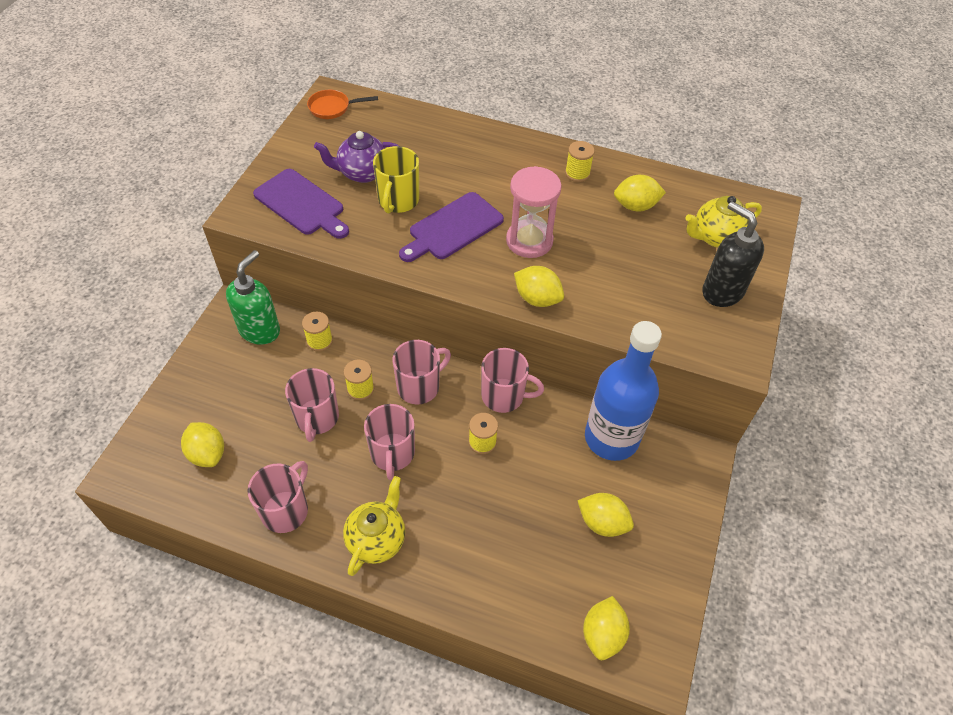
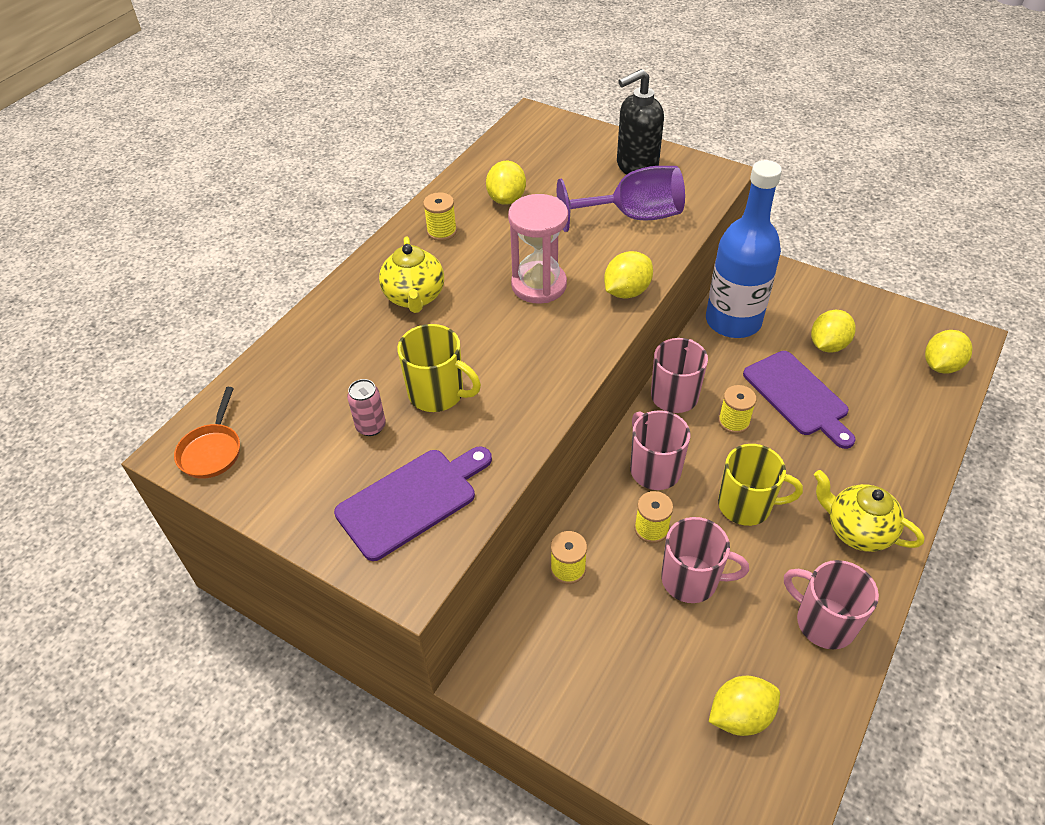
camera: 75 degrees left, 5 degrees down
green soap dispenser [226,250,280,344] -> none
purple teapot [314,131,399,183] -> pink can [347,379,386,436]
pink mug [364,404,415,480] -> yellow mug [718,444,803,526]
purple cutting board [399,192,504,262] -> purple cutting board moved to [743,351,856,449]
yellow lemon [583,596,630,660] -> yellow lemon turned 75 degrees counterclockwise [925,330,973,374]
yellow teapot [685,196,762,248] -> yellow teapot moved to [379,237,444,313]
none -> purple goblet [557,166,685,232]

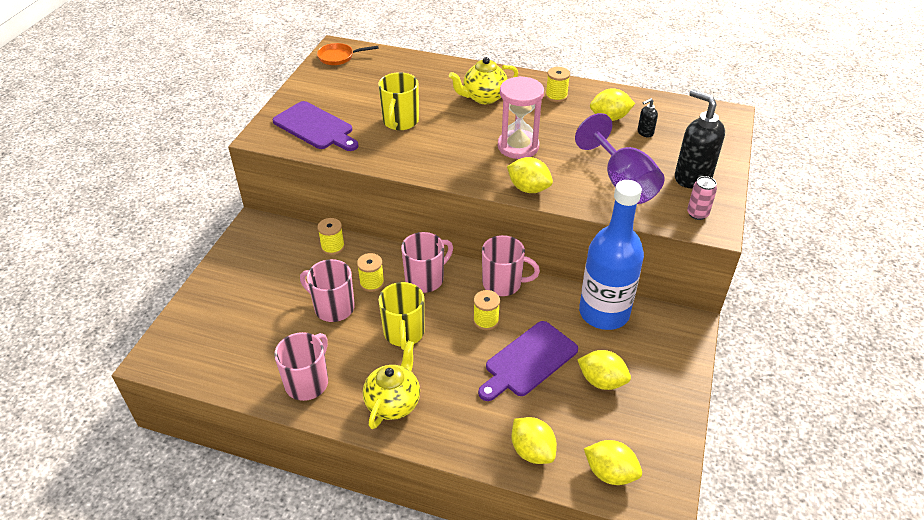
camera: 75 degrees right, 5 degrees down
pink can [347,379,386,436] -> pink can moved to [687,176,717,220]
pink mug [661,517,749,603] -> pink mug turned 120 degrees clockwise [300,259,355,322]
yellow lemon [709,676,780,736] -> yellow lemon moved to [511,417,557,464]
none -> black soap dispenser [638,98,658,137]

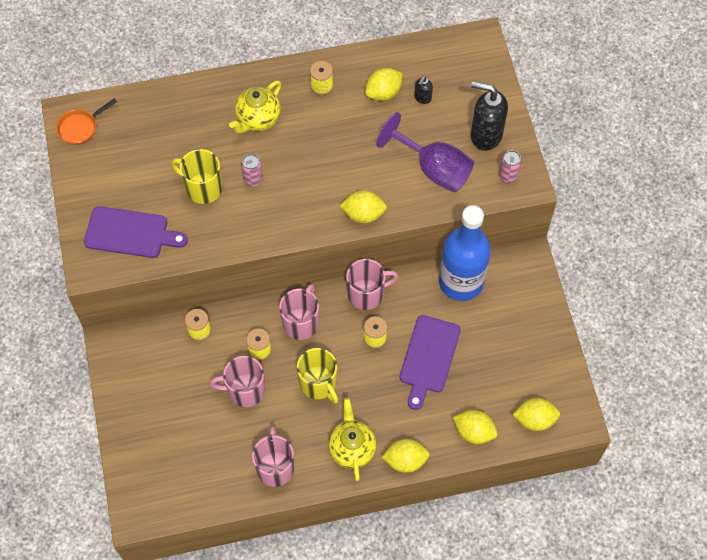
camera: 30 degrees left, 20 degrees up
yellow mug [378,72,419,130] -> yellow mug turned 135 degrees clockwise [171,149,223,204]
pink hourglass [498,76,544,159] -> none
yellow lemon [577,350,631,390] -> yellow lemon moved to [381,439,430,473]
none -> pink can [241,154,263,186]

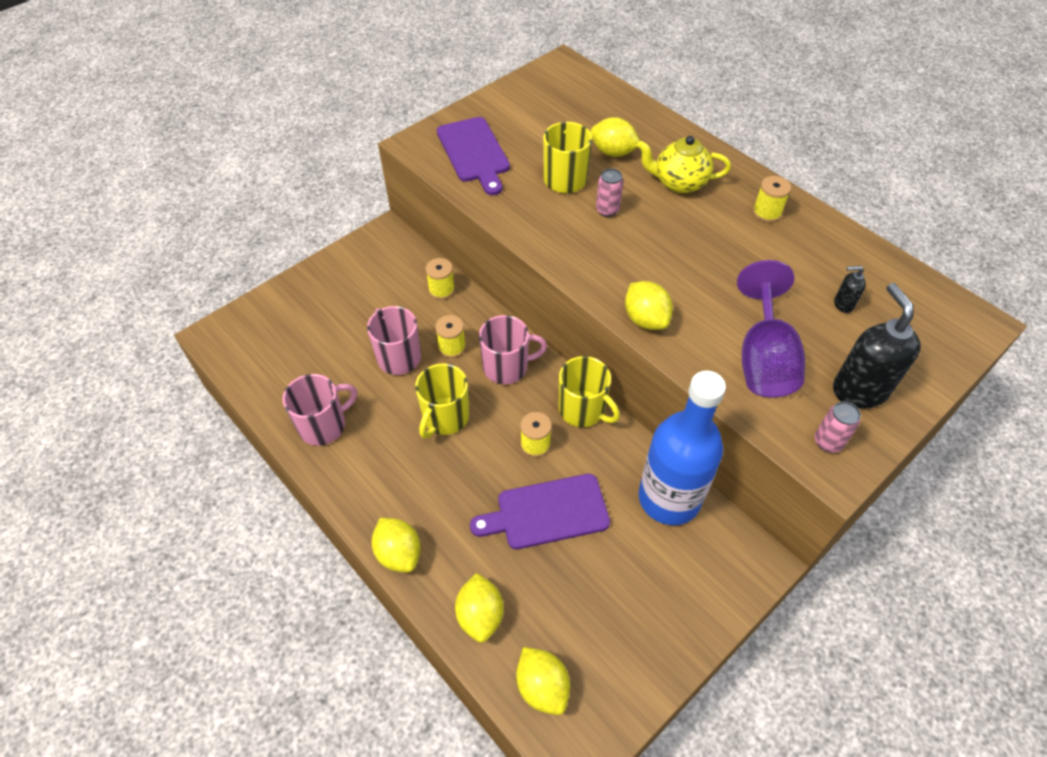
camera: 60 degrees right, 10 degrees down
orange pan [56,98,117,145] -> none
yellow teapot [328,398,376,481] -> none
pink mug [346,259,398,310] -> yellow mug [559,356,620,427]
yellow lemon [365,68,403,101] -> yellow lemon moved to [590,117,640,157]

